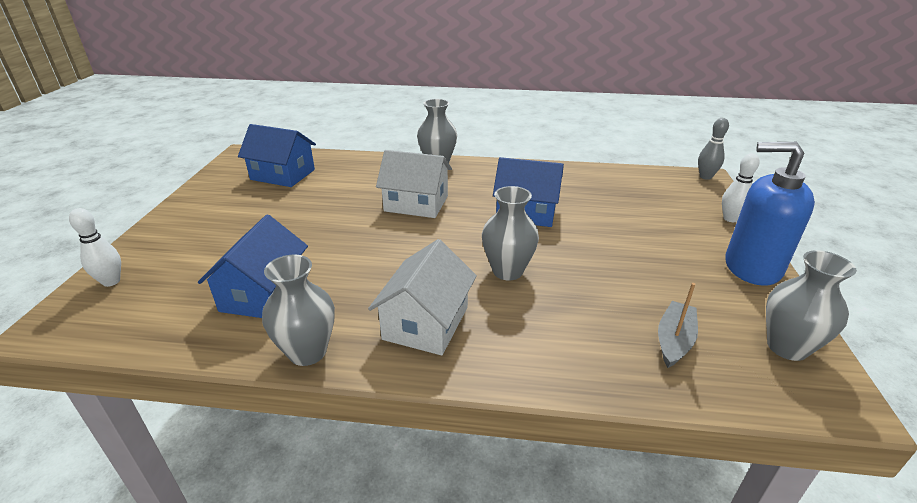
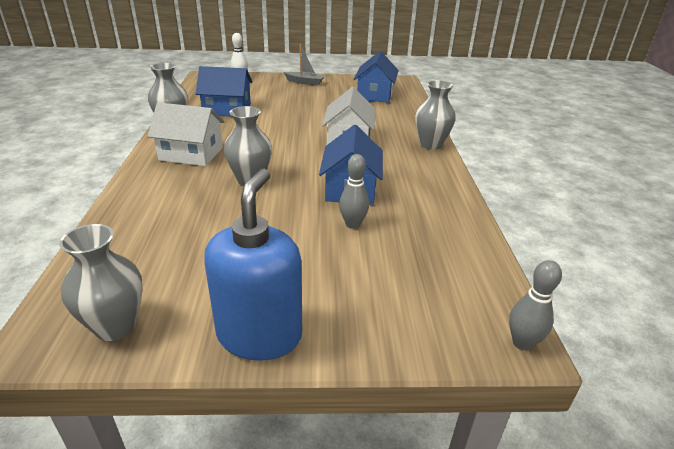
camera: 80 degrees right, 0 degrees up
grey boat [658,283,698,368] -> grey boat moved to [284,44,325,85]
white bowling pin [722,153,760,222] -> none
none -> grey bowling pin [339,154,369,229]

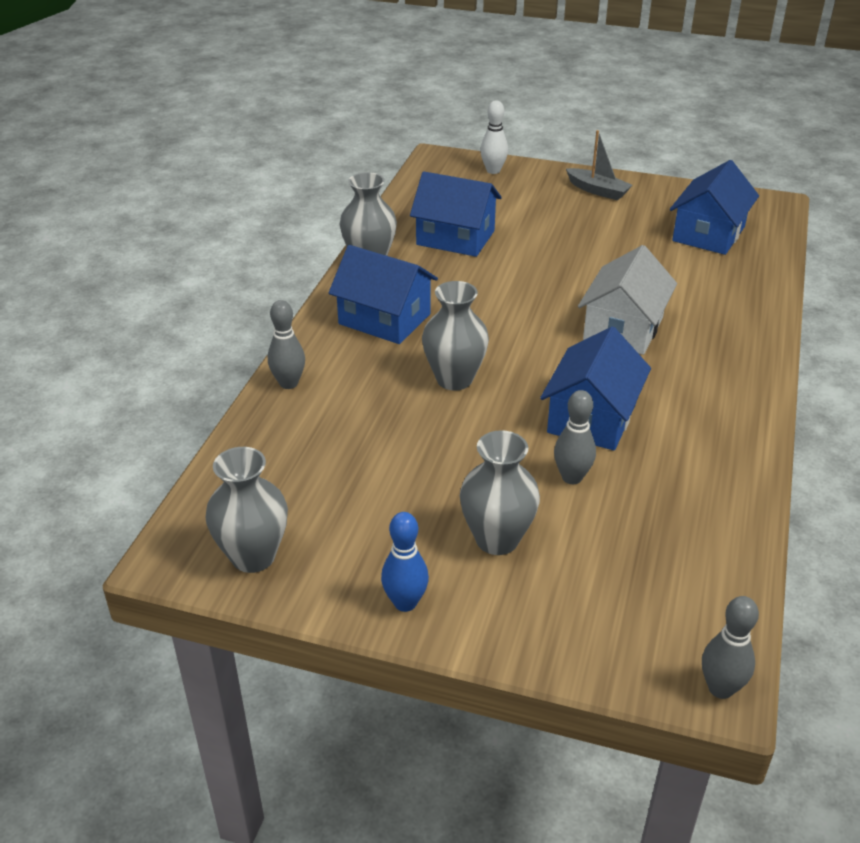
camera: 20 degrees right, 5 degrees up
white house [148,102,225,166] -> blue house [328,245,438,344]
blue soap dispenser [204,169,302,361] -> blue bowling pin [381,512,429,612]
grey vase [415,80,456,150] -> grey vase moved to [460,430,540,555]
none -> grey bowling pin [268,300,305,389]

